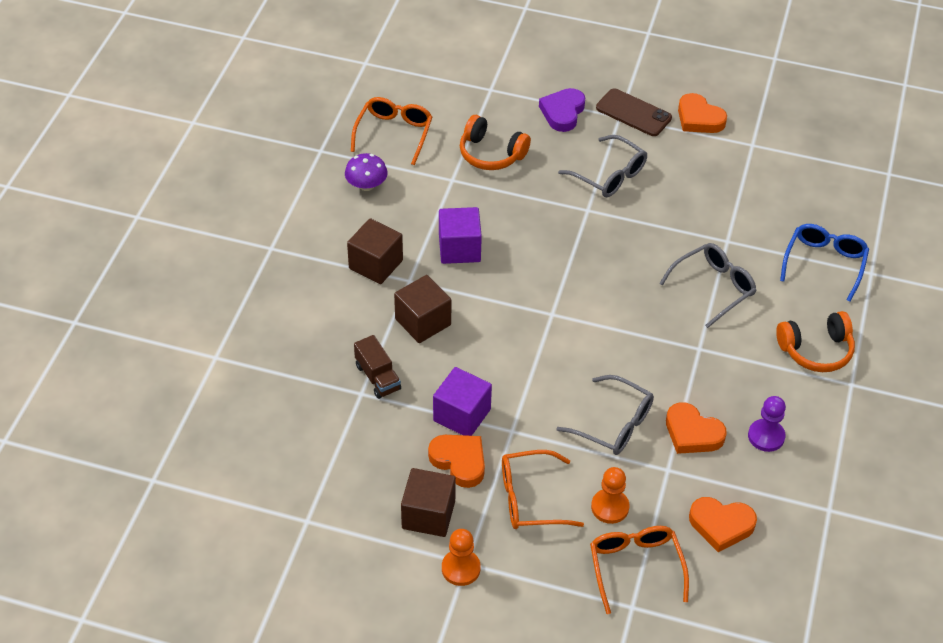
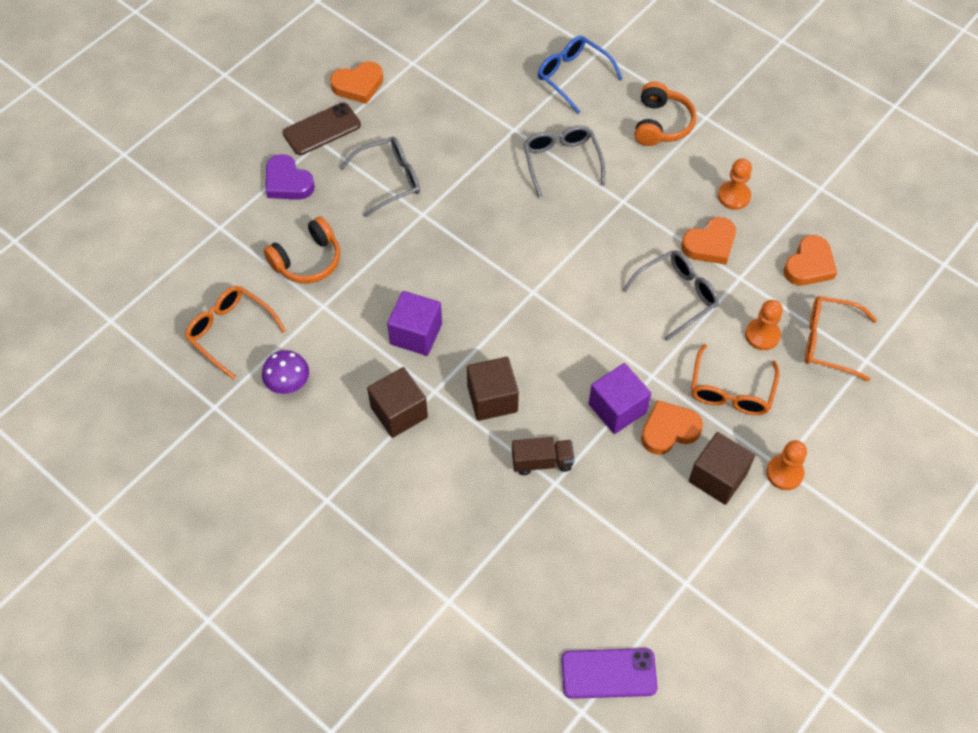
camera: 65 degrees left, 10 degrees up
purple pawn [748,396,786,452] -> orange pawn [718,159,752,210]
none -> purple phone [561,648,658,699]

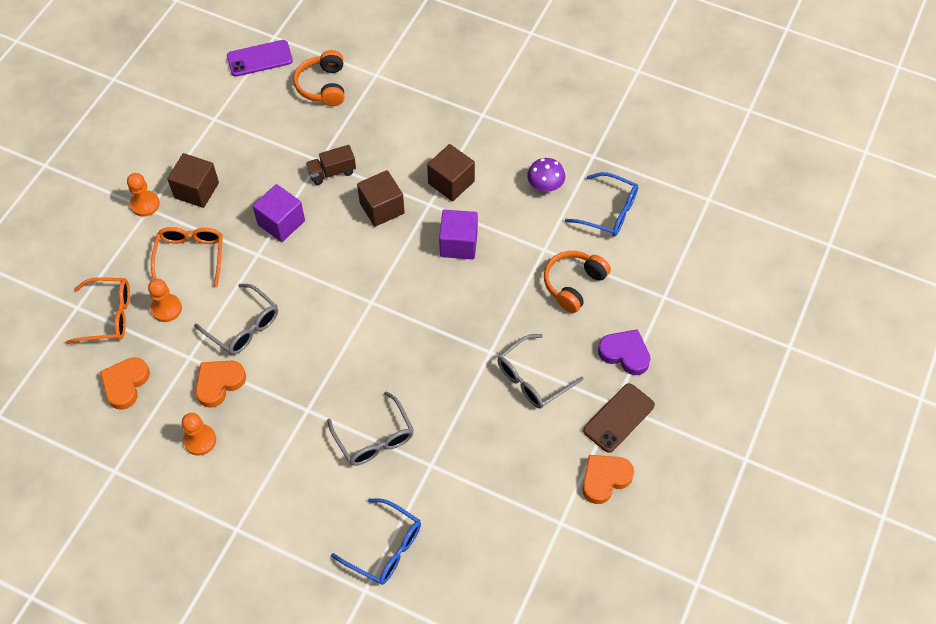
camera: 165 degrees right, 0 degrees up
orange glasses [185,286,286,380] -> blue glasses [565,172,638,237]
grey glasses [623,250,719,341] -> grey glasses turned 90 degrees counterclockwise [194,284,278,355]
orange headphones [634,82,696,146] -> orange headphones moved to [293,50,345,106]
orange heart [641,400,703,455] -> none

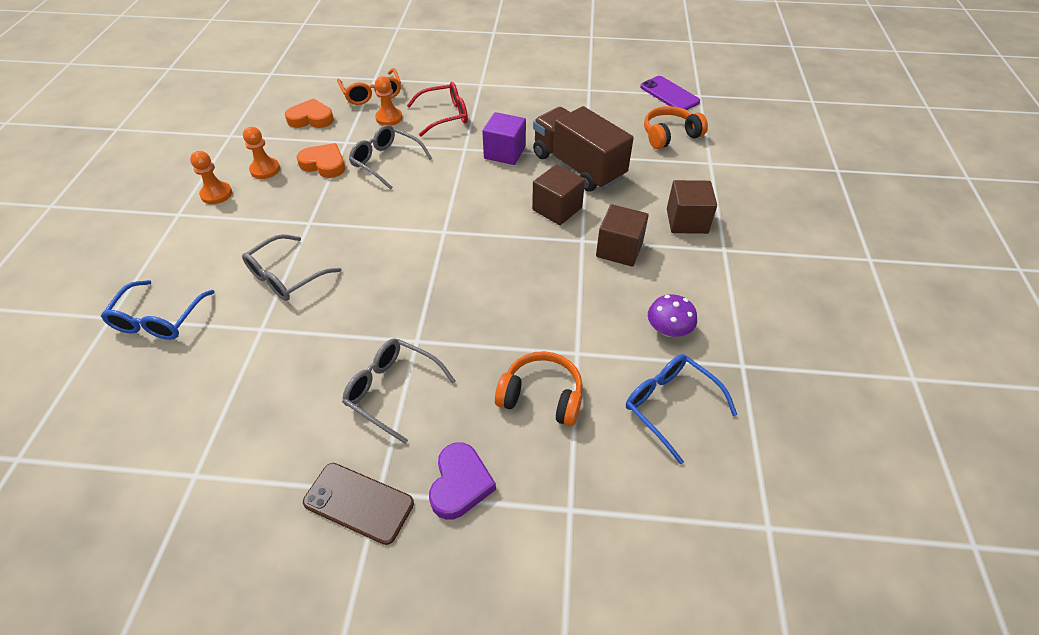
camera: 70 degrees right, 10 degrees down
orange pawn [127,173,160,217] -> orange pawn moved to [190,151,232,204]
orange glasses [151,227,223,288] -> red glasses [407,82,468,137]
brown cube [167,153,219,208] -> brown cube moved to [667,180,717,234]
grey glasses [194,284,278,355] -> grey glasses turned 105 degrees clockwise [349,125,432,190]
brown truck [306,145,356,185] -> brown truck [533,106,634,192], size x2.09
purple cube [439,210,478,259] -> none
blue glasses [565,172,638,237] -> blue glasses turned 135 degrees clockwise [626,354,737,464]
orange heart [582,455,634,504] -> none

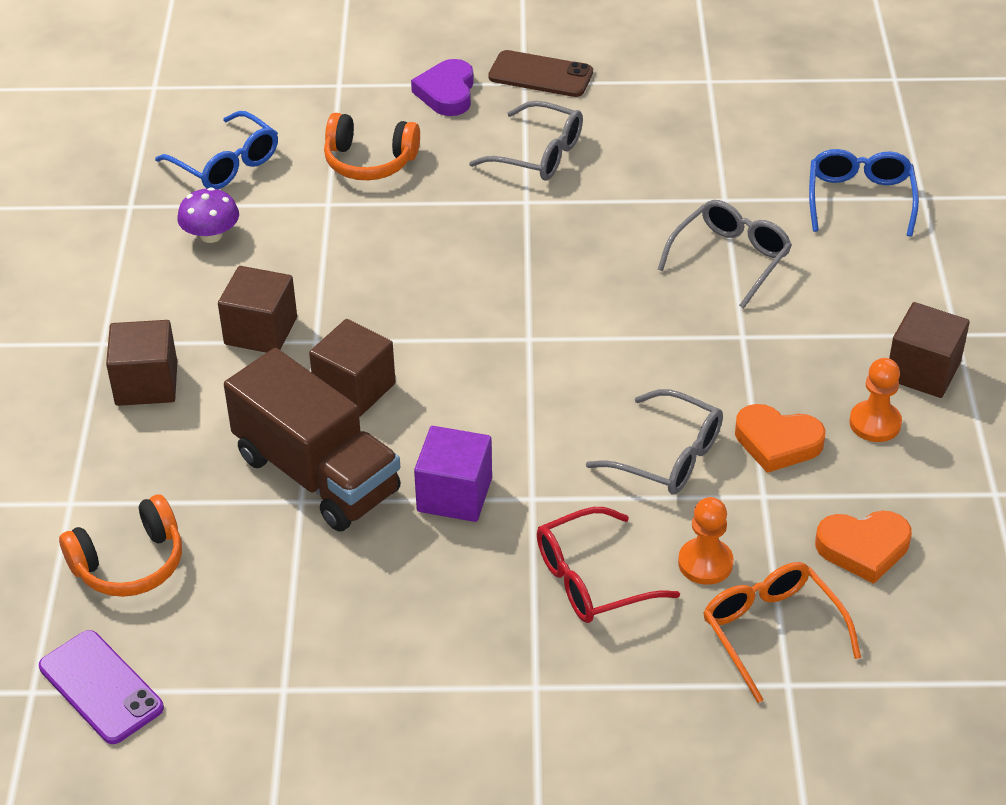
camera: 175 degrees right, 5 degrees down
orange pawn [190,151,232,204] -> brown cube [889,302,970,398]

